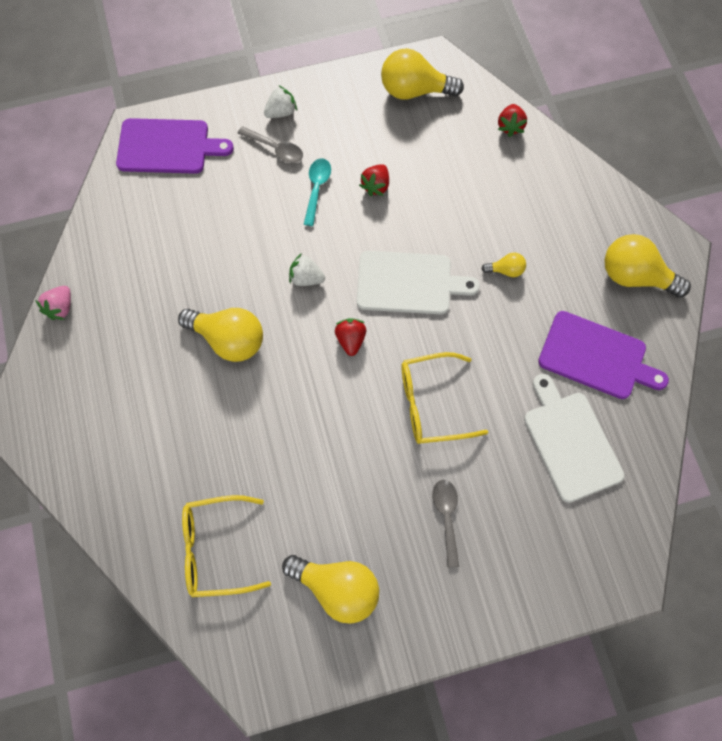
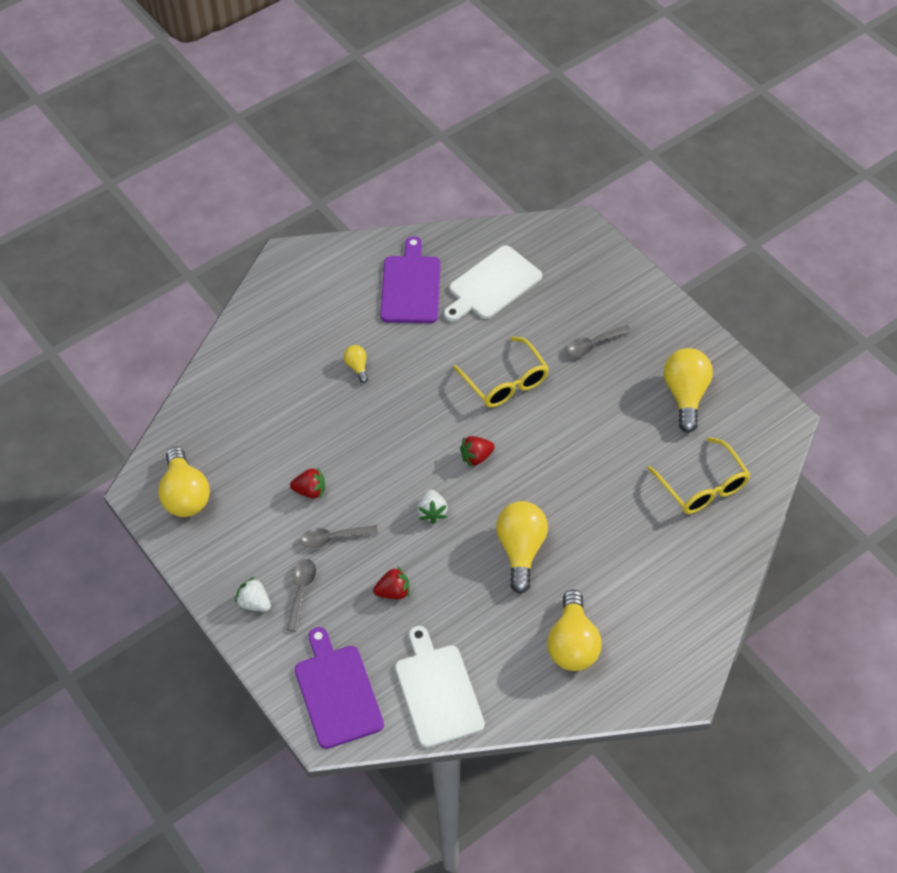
camera: 110 degrees left, 15 degrees down
pink strawberry [35,286,71,320] -> none
turquoise spoon [304,159,331,226] -> grey spoon [300,525,378,549]
white cutting board [357,251,480,314] -> white cutting board moved to [395,626,485,748]
red strawberry [498,104,527,137] -> red strawberry moved to [373,566,410,599]
yellow light bulb [605,234,691,298] -> yellow light bulb moved to [547,590,602,671]

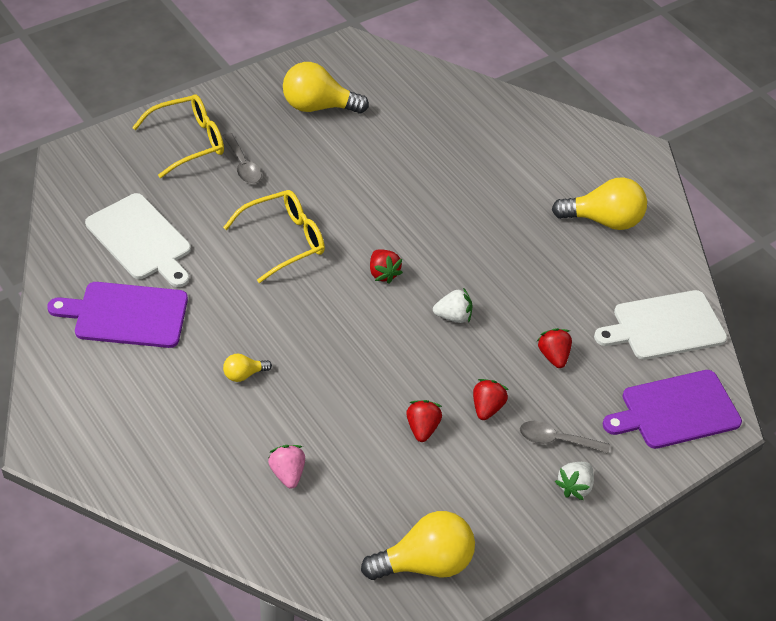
camera: 95 degrees left, 5 degrees down
grey spoon [300,525,378,549] -> red strawberry [473,379,509,420]
yellow light bulb [496,501,548,594] -> none
yellow glasses [647,437,751,514] -> yellow glasses moved to [132,94,224,178]
none -> pink strawberry [268,445,305,489]

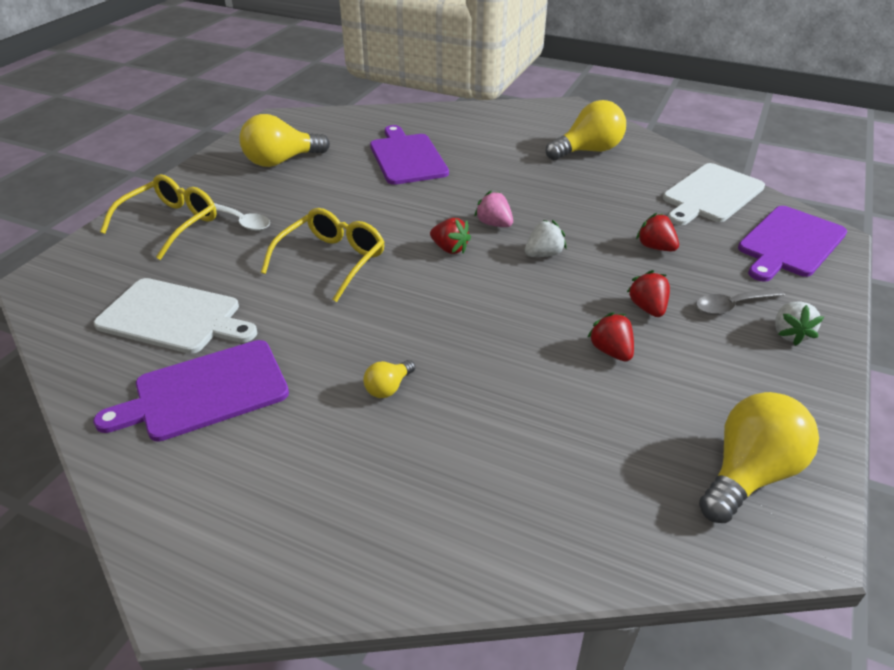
camera: 25 degrees left, 10 degrees down
grey spoon [222,133,262,184] -> white spoon [214,203,270,231]
pink strawberry [268,445,305,489] -> pink strawberry moved to [474,190,513,227]
none -> purple cutting board [370,125,449,185]

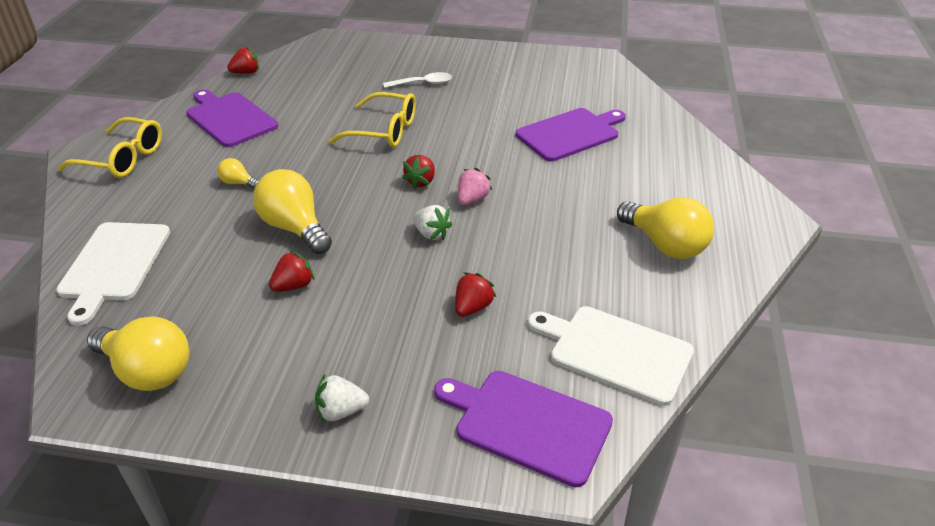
camera: 75 degrees right, 0 degrees up
white cutting board [94,278,257,354] -> white cutting board moved to [56,222,170,326]
yellow glasses [100,174,217,260] -> yellow glasses moved to [57,117,162,178]
white spoon [214,203,270,231] -> white spoon turned 120 degrees counterclockwise [383,72,452,88]
yellow light bulb [239,114,330,167] -> yellow light bulb moved to [253,169,332,254]
red strawberry [627,270,670,317] -> red strawberry moved to [227,46,259,74]
grey spoon [696,287,785,315] -> none

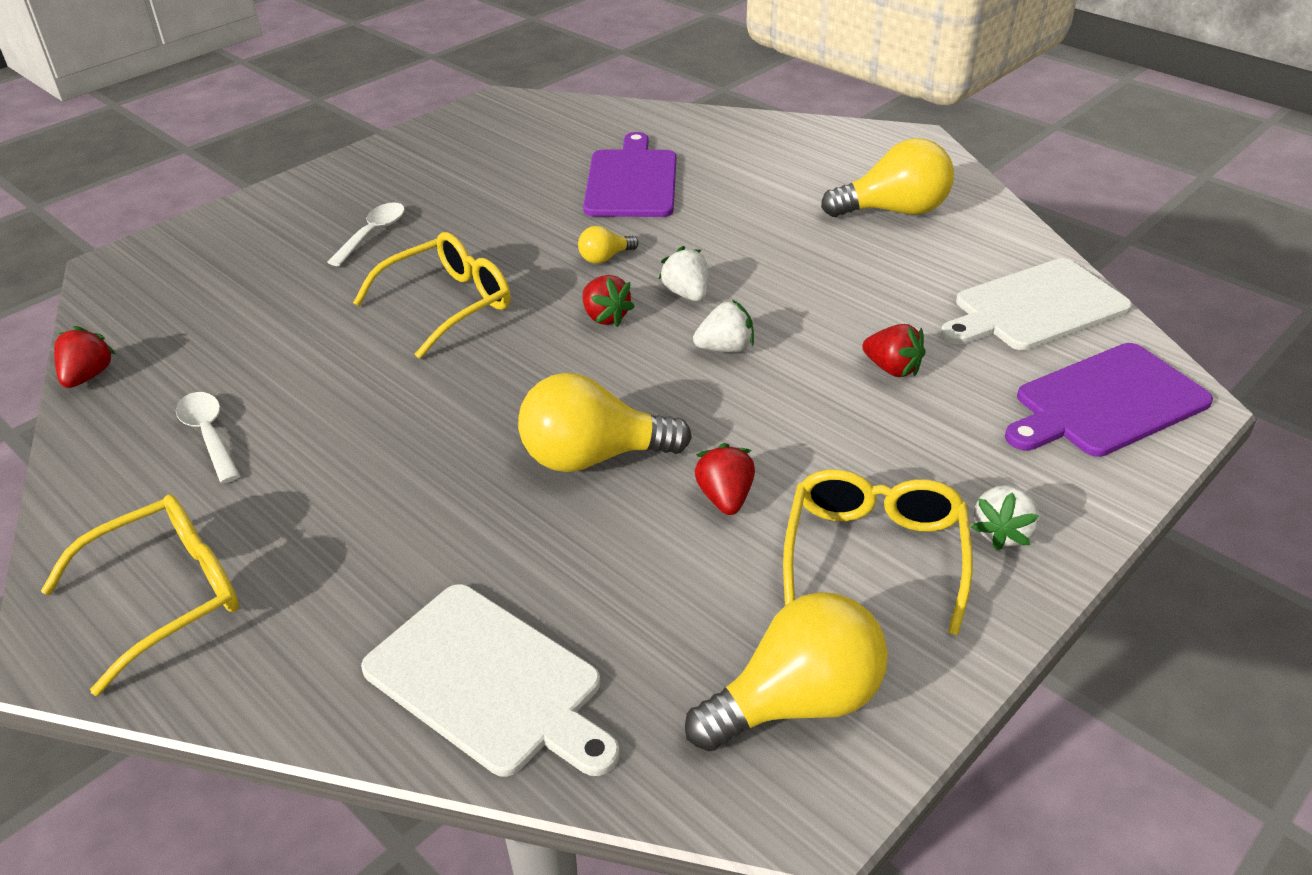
camera: 55 degrees left, 0 degrees up
purple cutting board [186,89,278,147] -> white spoon [176,392,240,484]
yellow light bulb [217,158,259,189] -> yellow light bulb moved to [578,226,639,264]
red strawberry [455,272,496,317] -> red strawberry turned 150 degrees clockwise [862,324,925,377]
pink strawberry [458,168,492,205] -> white strawberry [659,246,708,301]
none -> yellow glasses [783,469,973,635]

